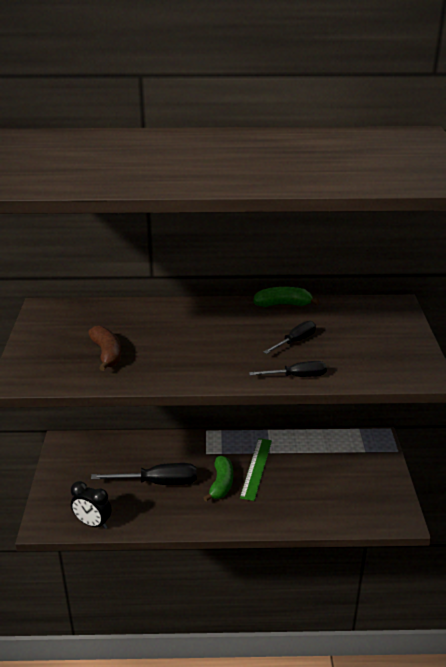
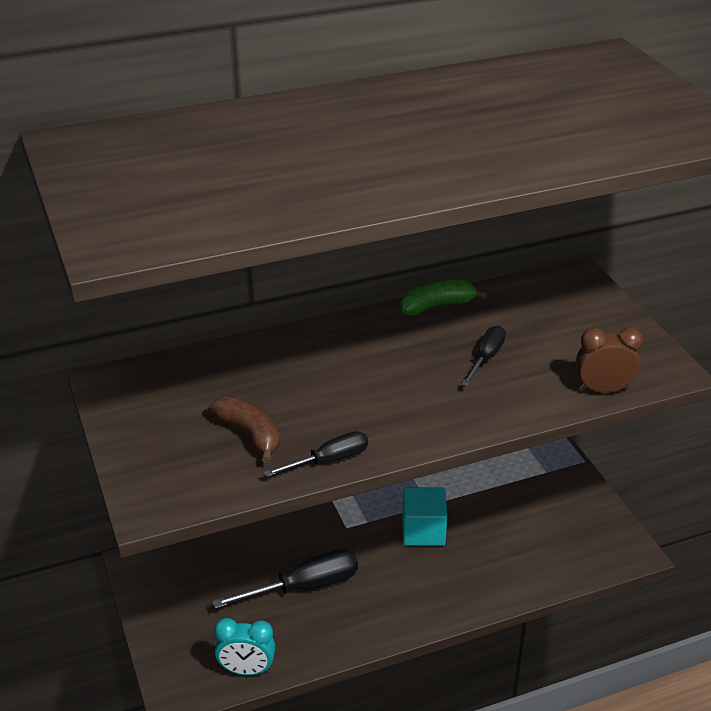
camera: 20 degrees left, 5 degrees up
black clock [71,481,112,529] -> turquoise clock [214,618,275,675]
green banana [204,456,233,501] -> none
green ruler [240,438,272,501] -> turquoise cube [402,487,447,546]
black screwdriver [249,361,327,377] -> black screwdriver moved to [264,431,368,477]
none -> brown clock [576,327,643,393]

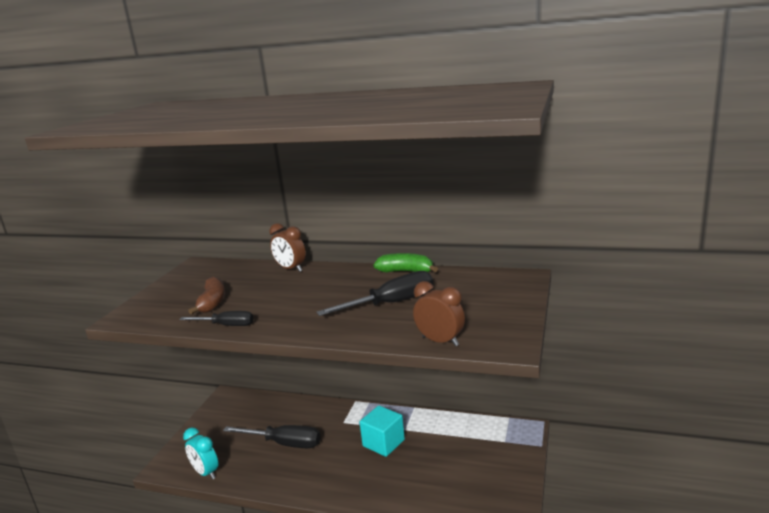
camera: 40 degrees right, 15 degrees down
black screwdriver [462,326,506,387] -> black screwdriver [316,271,433,316], size x1.64
none -> brown clock [269,223,306,272]

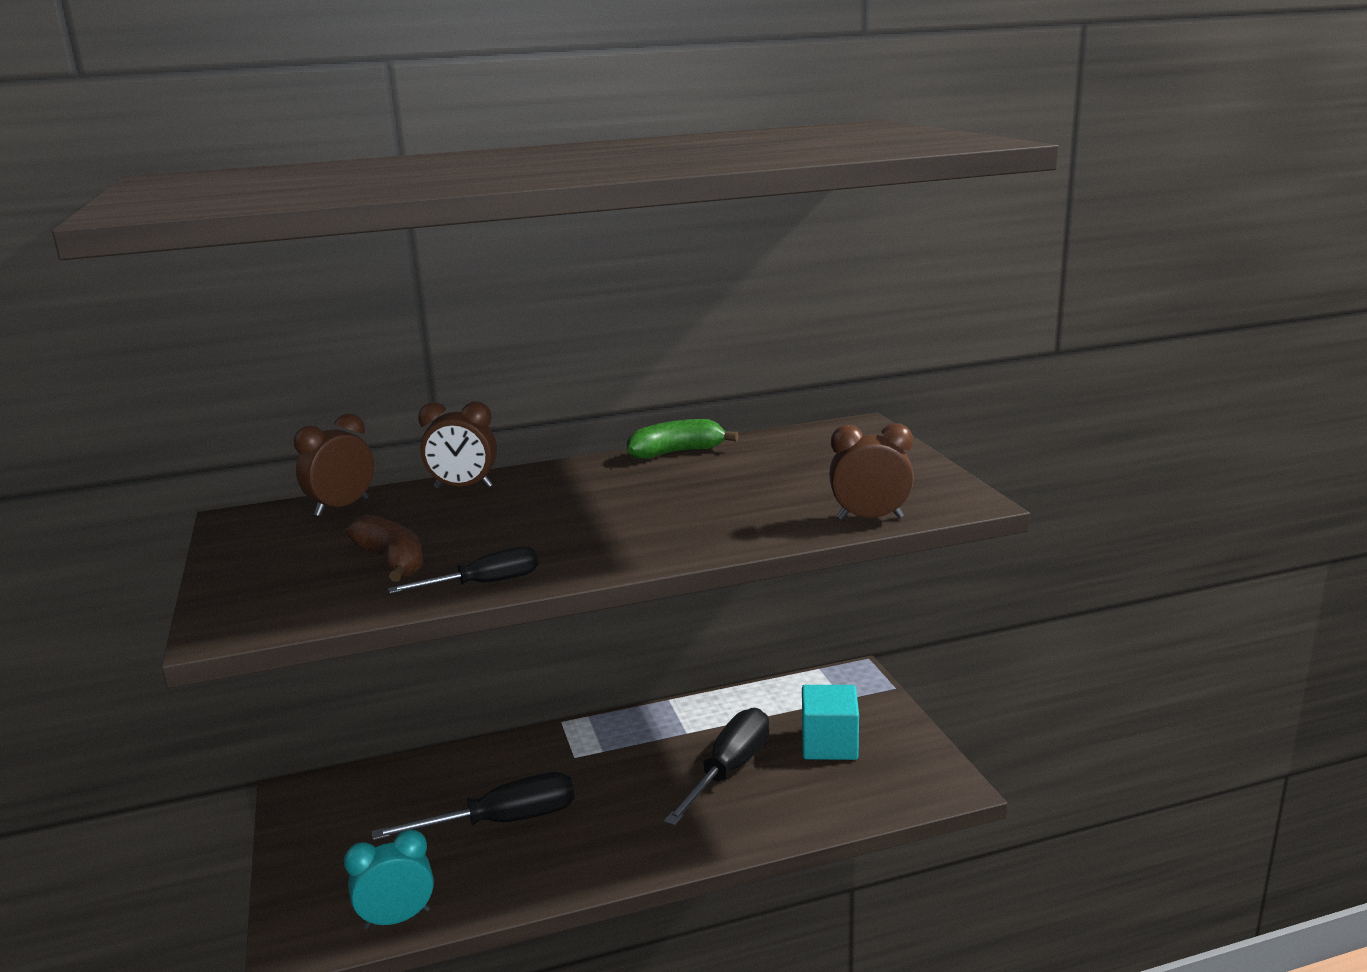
camera: 35 degrees left, 0 degrees up
turquoise clock [183,428,218,479] -> turquoise clock turned 150 degrees clockwise [344,829,434,929]
black screwdriver [316,271,433,316] -> black screwdriver moved to [664,708,769,826]
turquoise cube [359,406,405,457] -> turquoise cube moved to [802,685,859,760]
none -> brown clock [294,414,374,516]

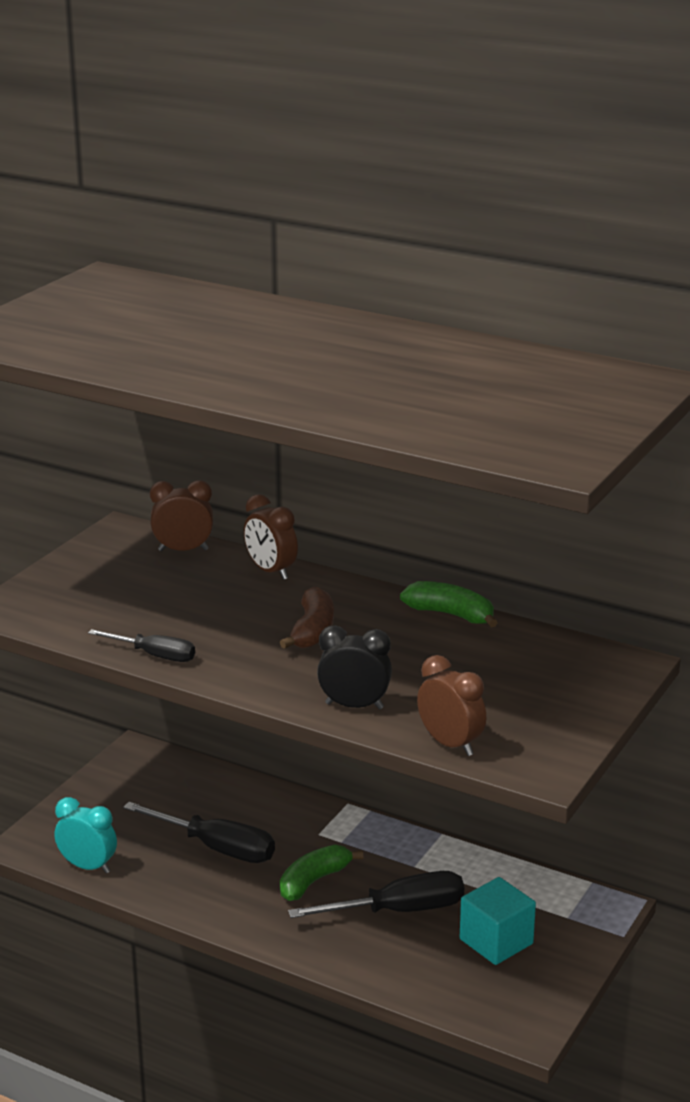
camera: 45 degrees right, 5 degrees up
brown banana [346,515,423,582] -> brown banana moved to [280,586,334,649]
none -> green banana [280,845,363,901]
none -> black clock [317,625,392,709]

